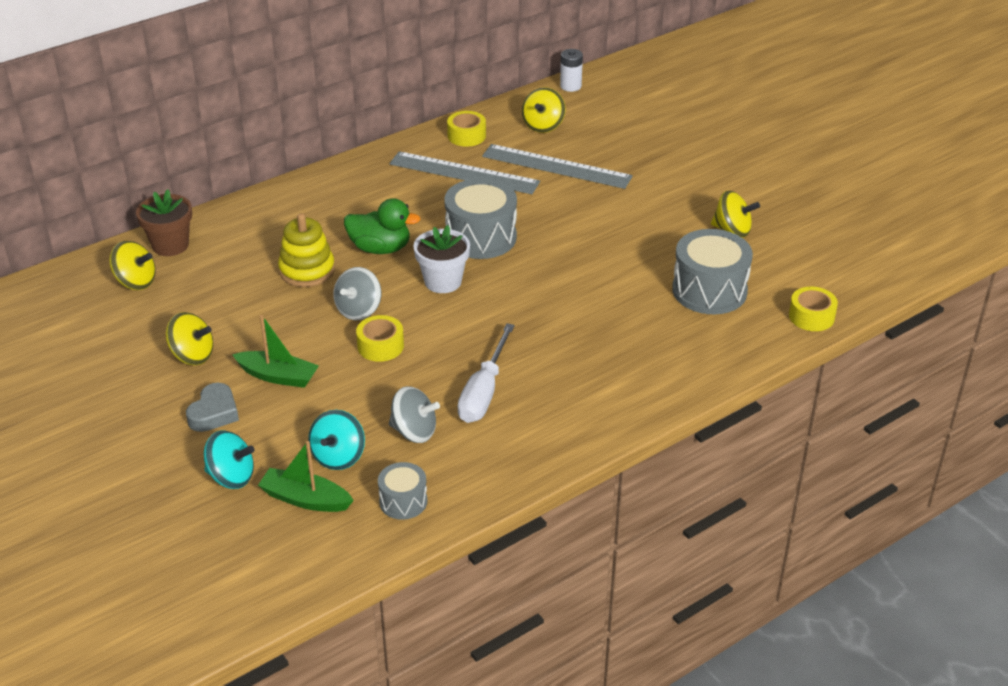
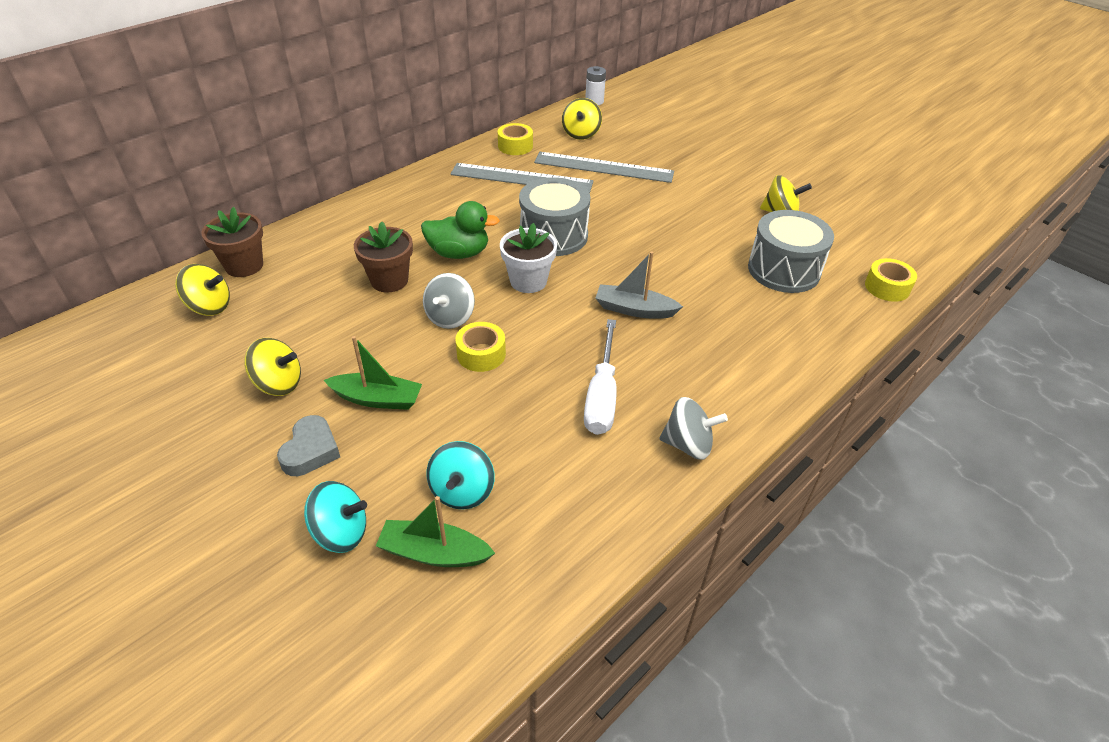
camera: 10 degrees left, 5 degrees up
yellow stacking toy [278,213,335,287] -> brown flower pot [354,221,413,292]
grey drum [378,462,427,520] -> none
grey spinning top [389,386,440,443] -> grey spinning top moved to [659,397,728,460]
none -> grey boat [596,251,683,319]

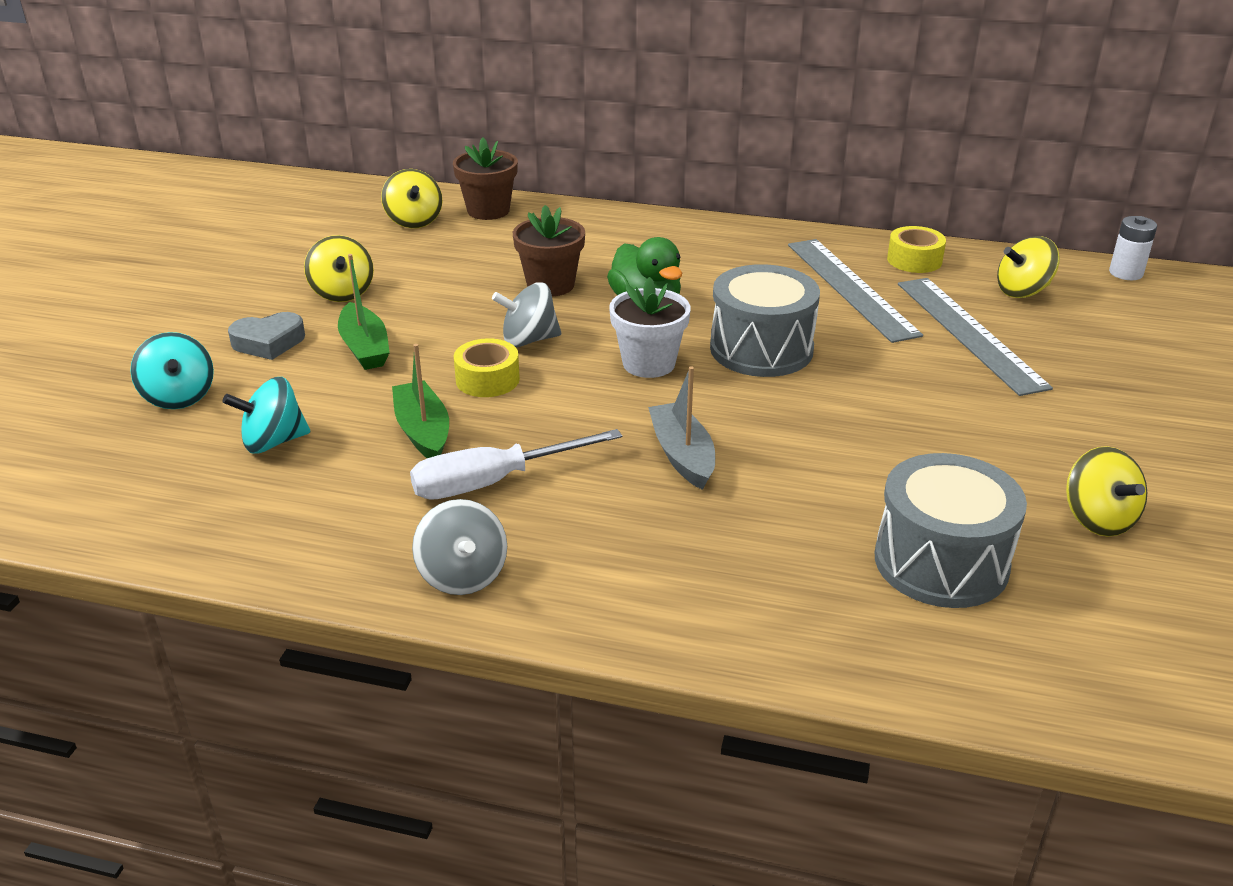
camera: 60 degrees right, 10 degrees down
green boat [376,496,495,567] -> green boat moved to [392,344,449,458]
yellow tape [865,258,917,302] -> none

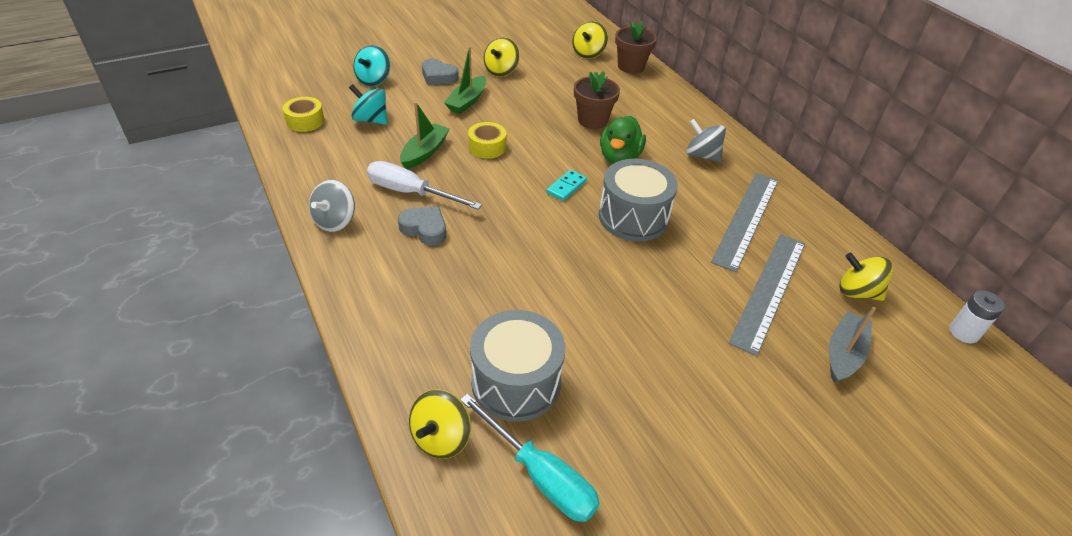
camera: 45 degrees right, 10 degrees up
grey spinning top [492,283,561,347] -> grey spinning top moved to [686,119,726,162]
white flower pot [609,277,691,378] -> turquoise domino [547,170,587,201]
grey boat [648,366,715,490] -> grey boat moved to [829,307,876,383]
yellow tape [887,226,946,273] -> yellow tape moved to [283,97,324,132]
yellow spinning top [1066,446,1147,536] -> yellow spinning top moved to [409,389,471,459]
none -> grey heart [398,206,446,246]
none -> turquoise screwdriver [460,393,600,522]

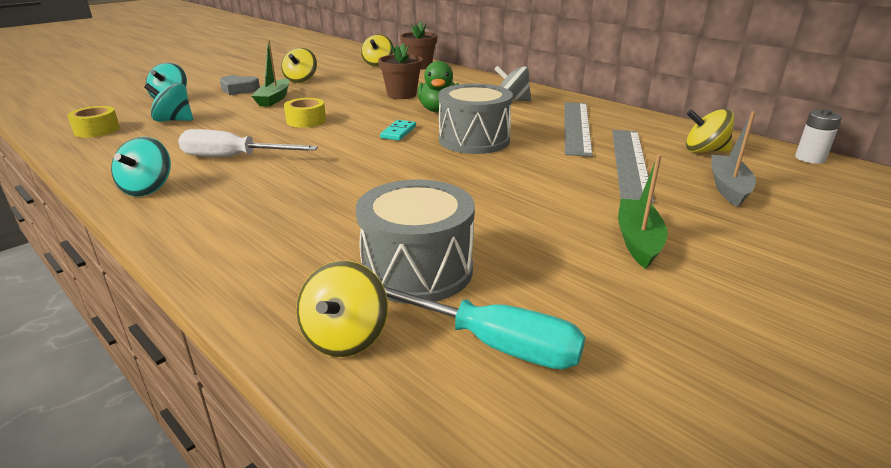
camera: 15 degrees left, 15 degrees down
grey spinning top [309,180,355,232] -> turquoise spinning top [111,136,171,197]
grey heart [398,206,446,246] -> none
green boat [400,102,450,169] -> green boat moved to [618,154,668,269]

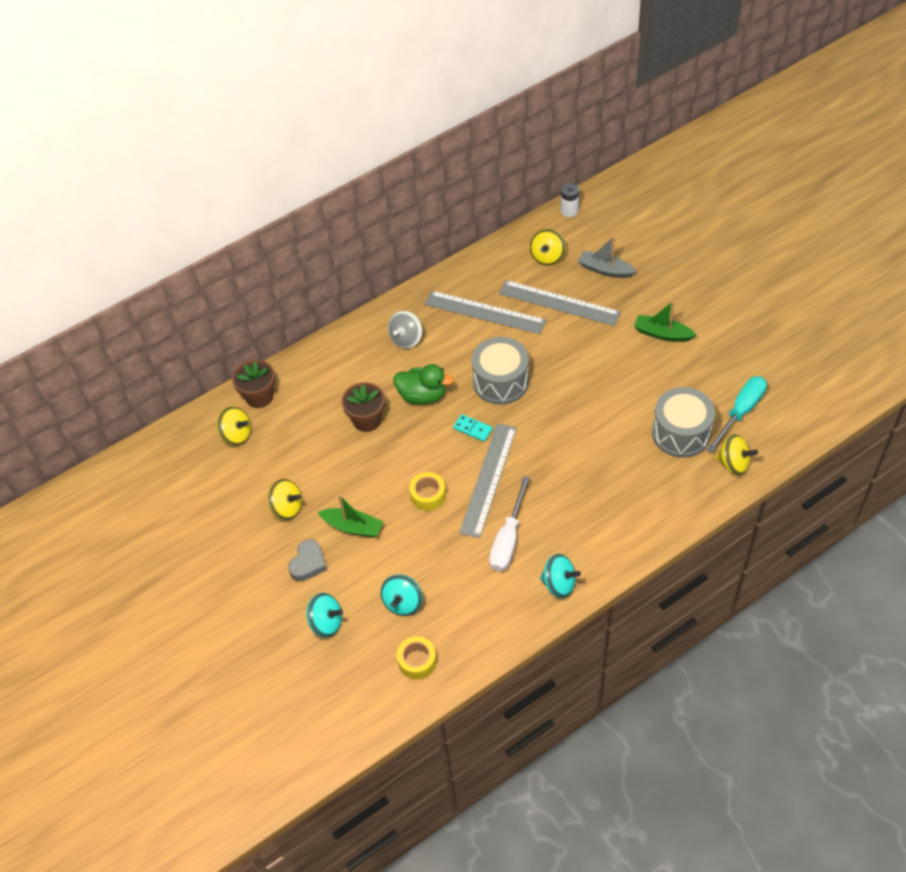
camera: 75 degrees left, 25 degrees up
none -> grey ruler [459,423,517,538]

